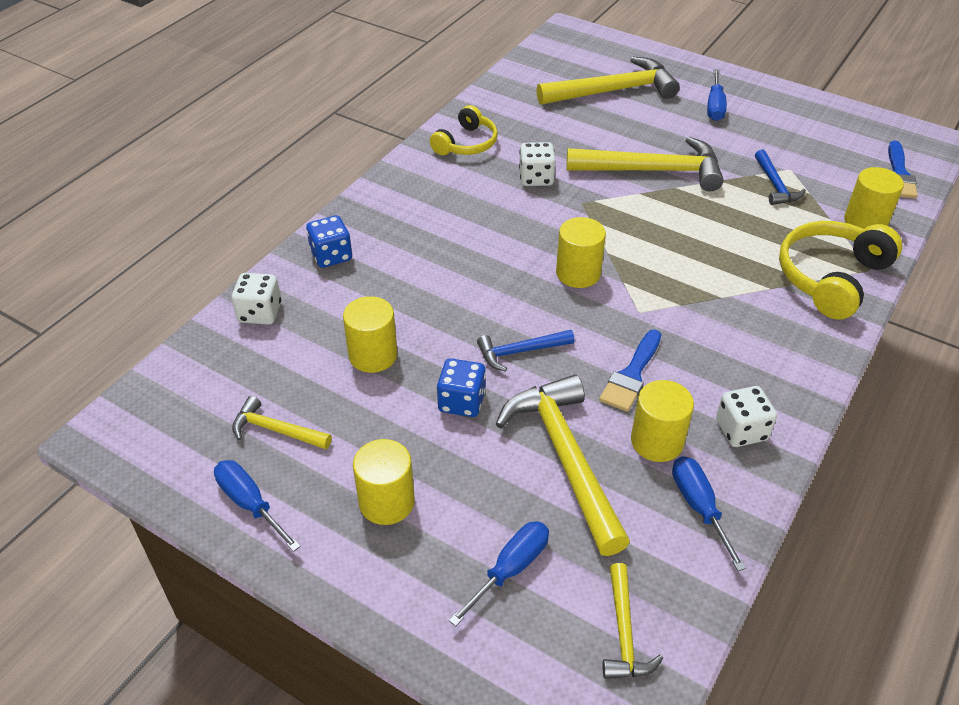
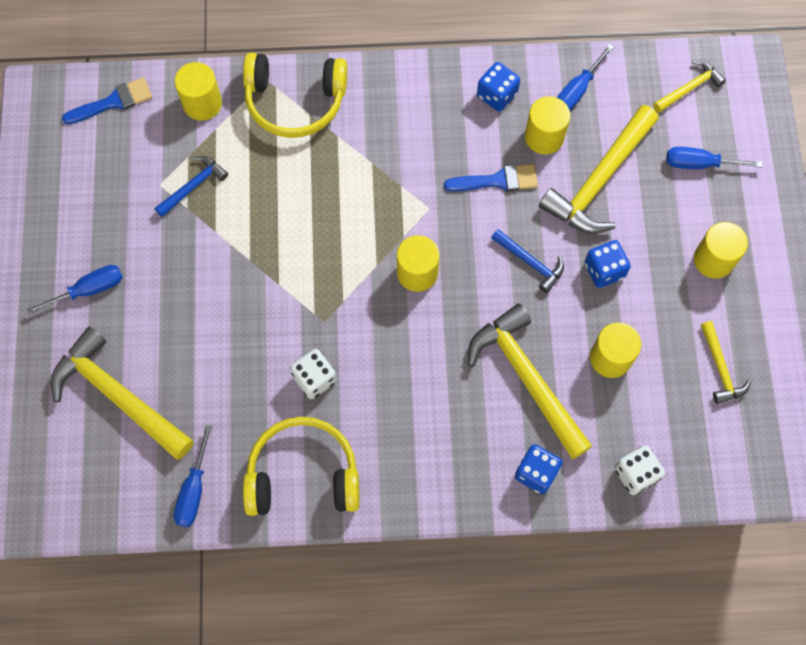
camera: 125 degrees left, 25 degrees up
blue screwdriver [214,460,301,552] -> blue screwdriver moved to [174,425,212,527]
yellow headphones [430,105,498,155] -> yellow headphones [243,417,360,516], size x1.55
yellow hammer [566,137,724,191] -> yellow hammer moved to [468,304,592,459]
white dice [716,386,777,447] -> blue dice [477,62,520,112]

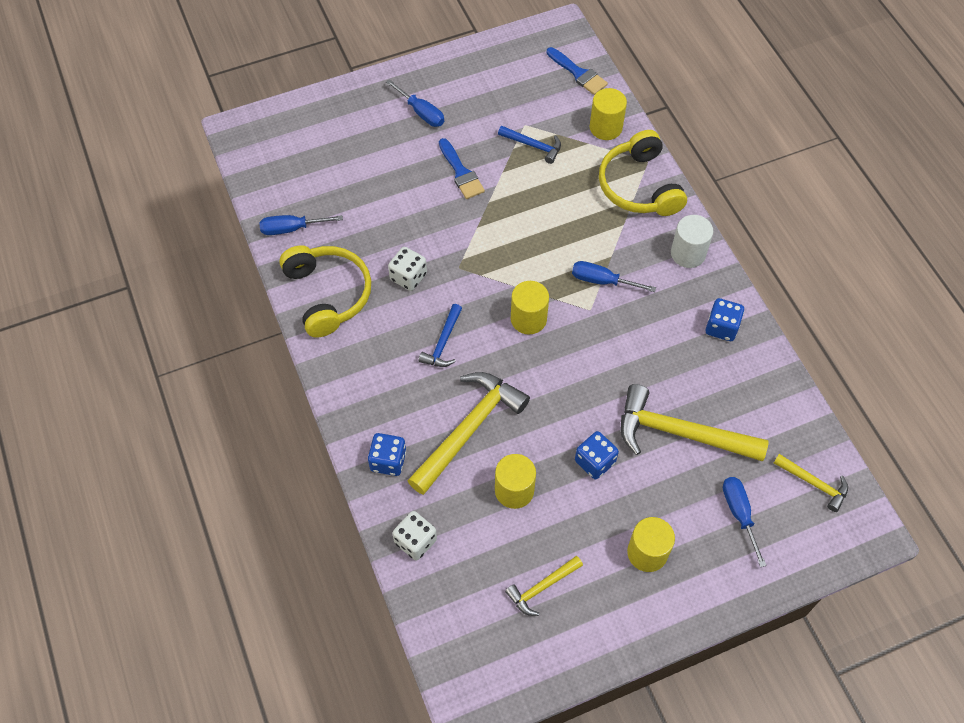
camera: 70 degrees right, 10 degrees down
yellow hammer [51,327,194,460] -> none
blue brush [444,164,538,191] -> blue brush moved to [439,138,485,199]
blue hammer [491,229,564,293] -> blue hammer moved to [418,304,462,367]
yellow cylinder [525,96,570,154] -> none
blue screwdriver [557,44,614,111] -> blue screwdriver moved to [572,261,656,292]
none -> white cylinder [671,215,713,268]

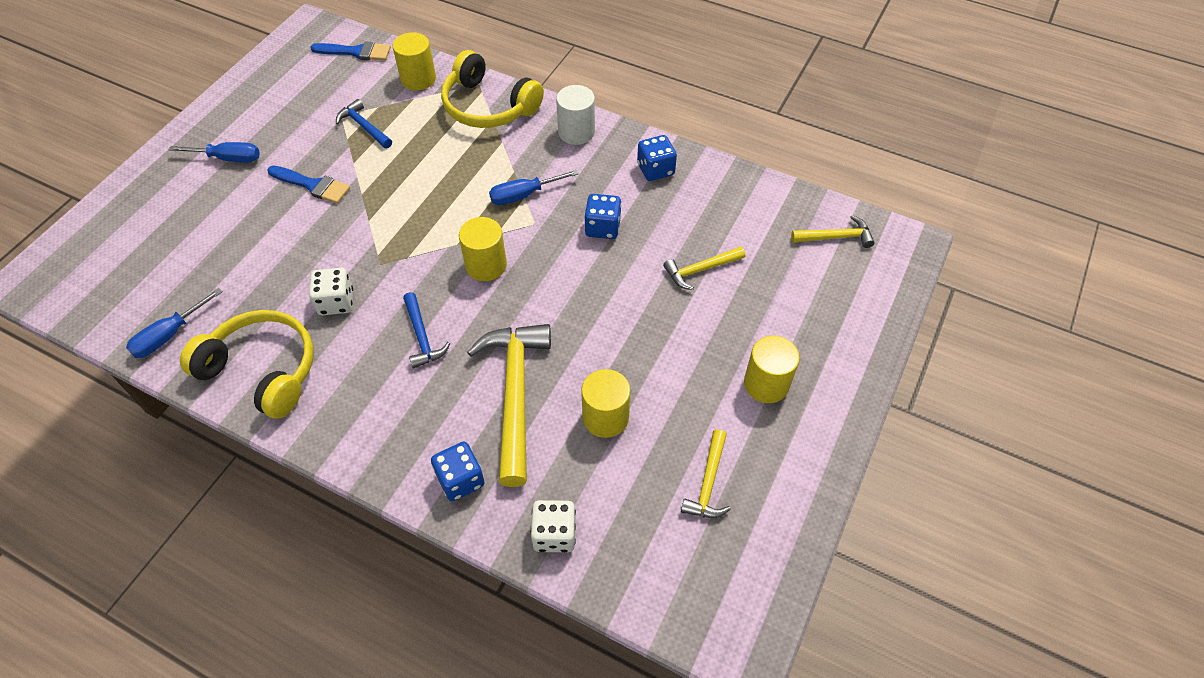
camera: 40 degrees left, 5 degrees down
blue hammer [498,126,561,164] -> blue hammer turned 120 degrees counterclockwise [336,99,392,149]
blue dice [575,431,619,480] -> blue dice moved to [584,194,621,239]
yellow hammer [621,384,769,461] -> yellow hammer [663,246,745,290], size x0.51
blue screwdriver [723,477,767,567] -> none

